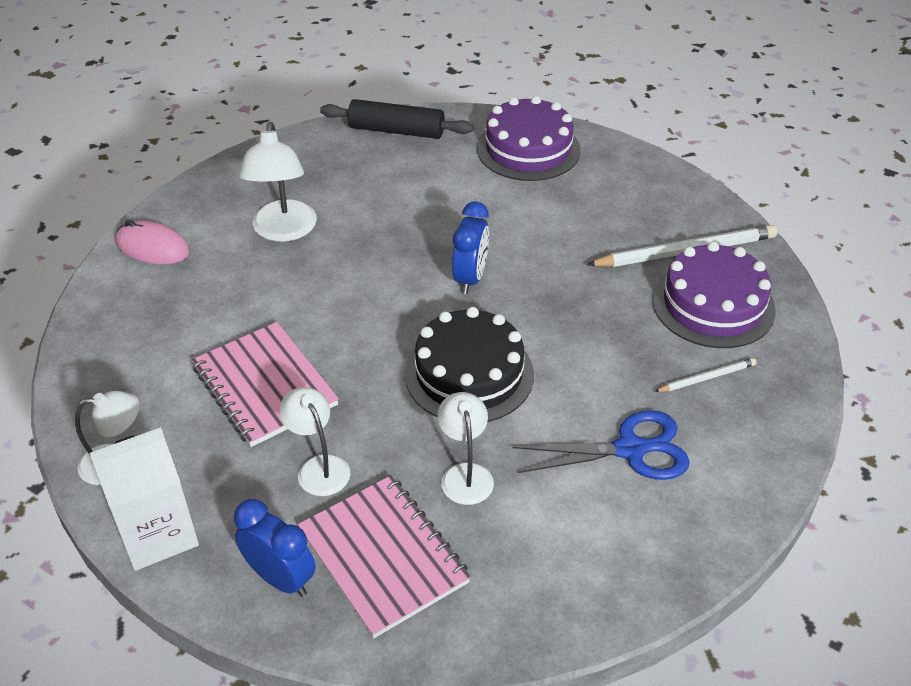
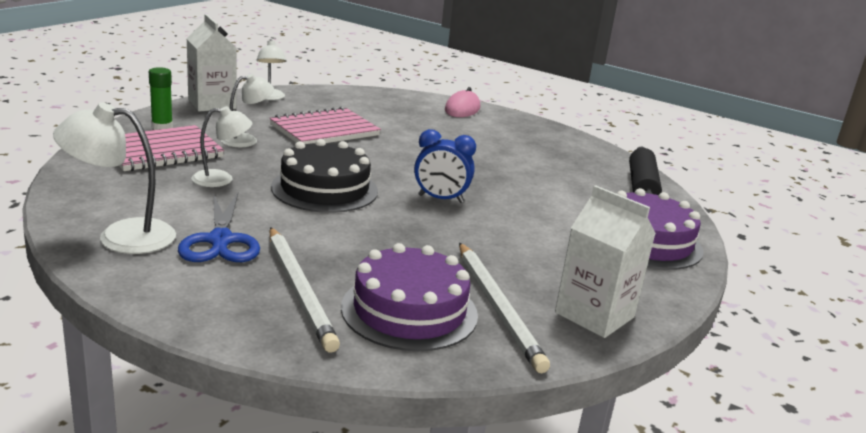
camera: 85 degrees right, 20 degrees down
blue clock [234,499,316,597] -> green glue stick [149,67,173,130]
white lamp [238,122,317,242] -> white lamp moved to [53,102,176,254]
white pencil [654,358,757,392] -> white pencil [270,227,340,353], size x1.98
none -> white carton [555,185,656,338]

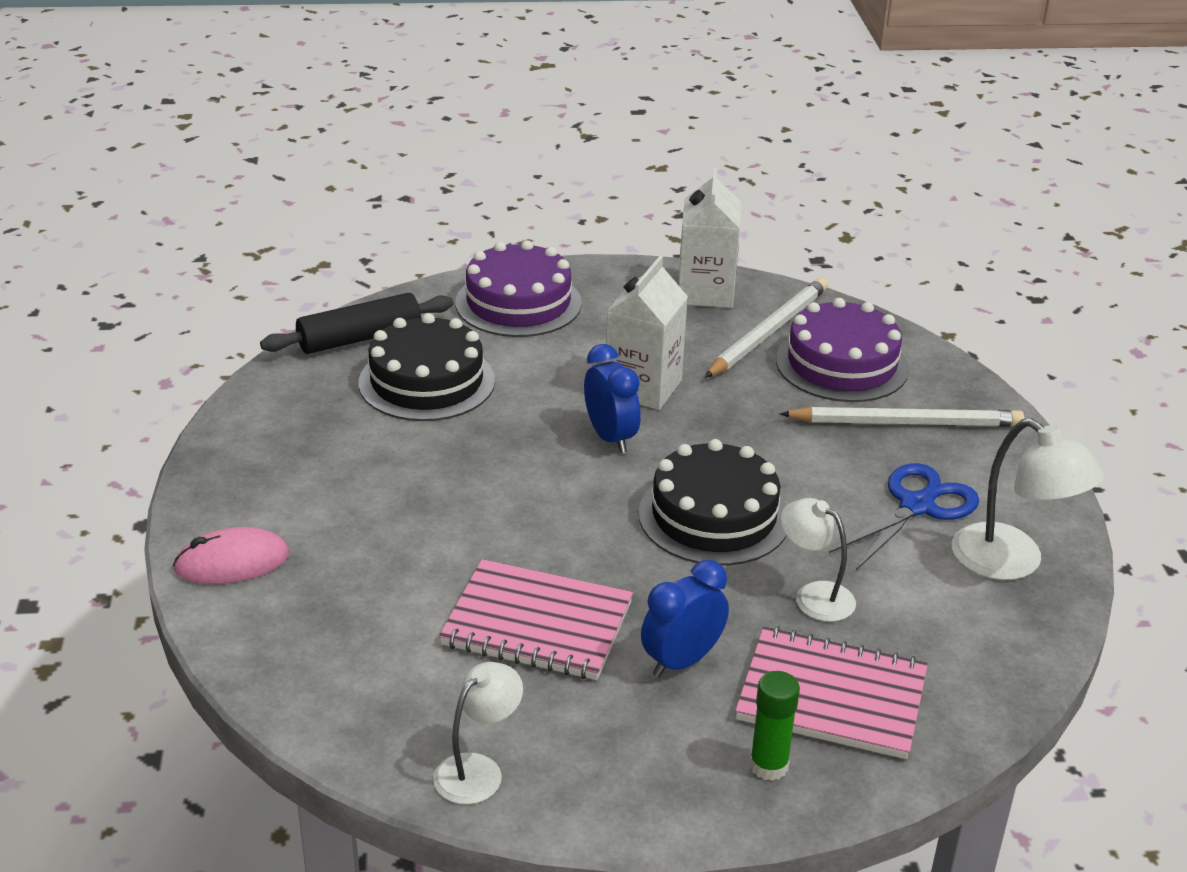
camera: 125 degrees left, 10 degrees up
white carton [186,14,237,111] -> white carton moved to [605,256,688,410]
white lamp [221,73,274,147] -> blue clock [641,560,729,677]
white pencil [270,227,340,353] -> white pencil turned 60 degrees clockwise [780,407,1024,427]
none -> black cake [359,313,495,421]

